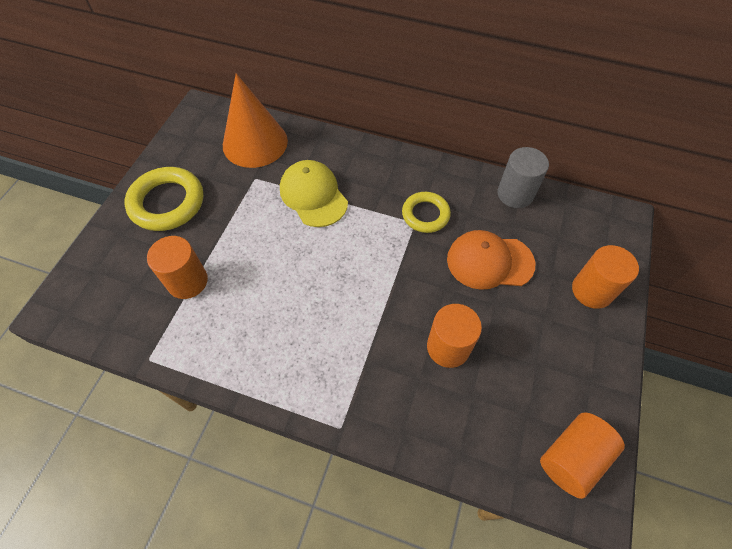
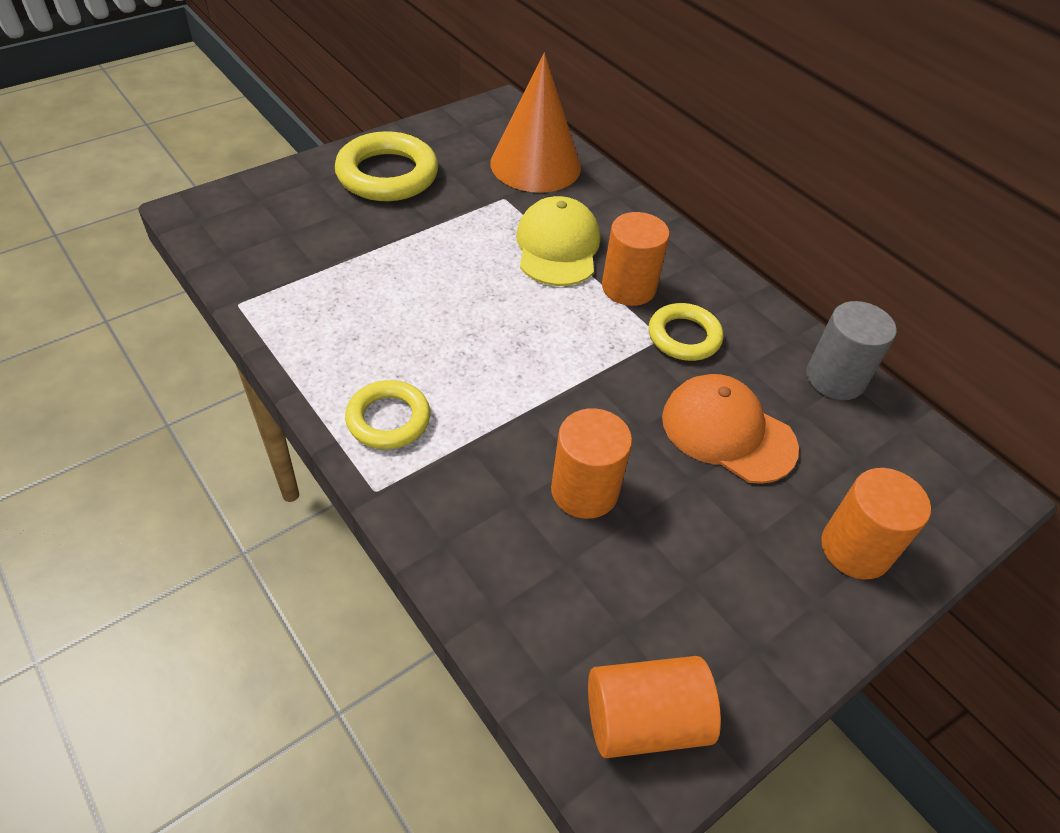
camera: 30 degrees right, 10 degrees down
orange cylinder [147,236,208,299] -> orange cylinder moved to [602,212,670,306]
none -> yellow ring [345,380,430,449]

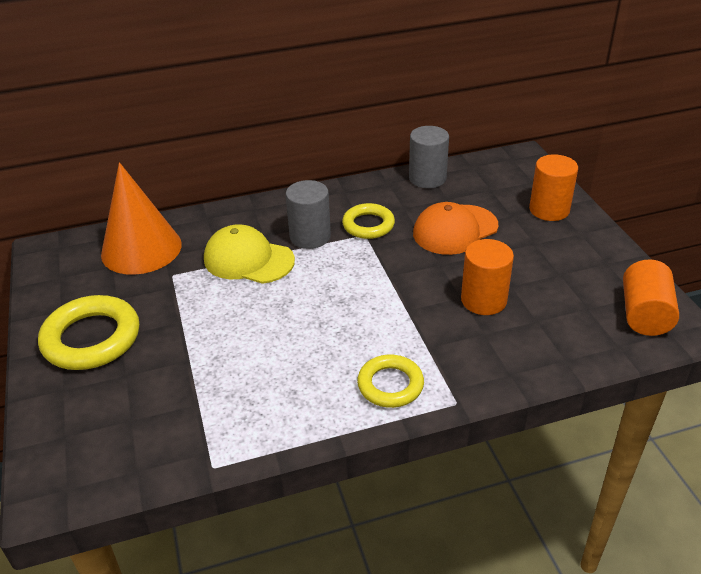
camera: 65 degrees left, 10 degrees down
orange cylinder [602,212,670,306] -> grey cylinder [286,180,331,249]

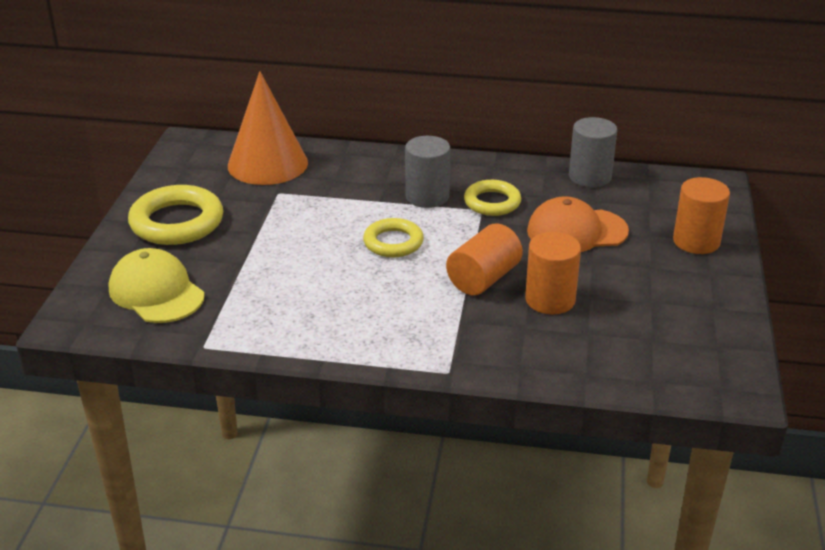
camera: 25 degrees right, 5 degrees down
yellow cap [204,225,295,284] -> yellow cap moved to [109,248,204,323]
yellow ring [357,355,424,408] -> yellow ring moved to [363,218,424,257]
orange cylinder [623,259,679,336] -> orange cylinder moved to [446,223,523,295]

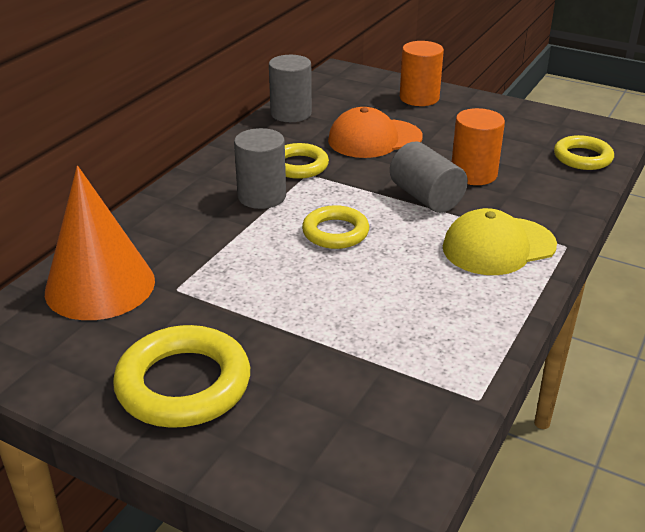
camera: 70 degrees left, 0 degrees up
yellow cap [109,248,204,323] -> yellow cap moved to [443,208,557,275]
orange cylinder [446,223,523,295] -> grey cylinder [390,142,468,213]
orange cap [527,196,629,252] -> orange cap turned 60 degrees clockwise [328,107,423,158]
none -> yellow ring [554,135,614,170]

